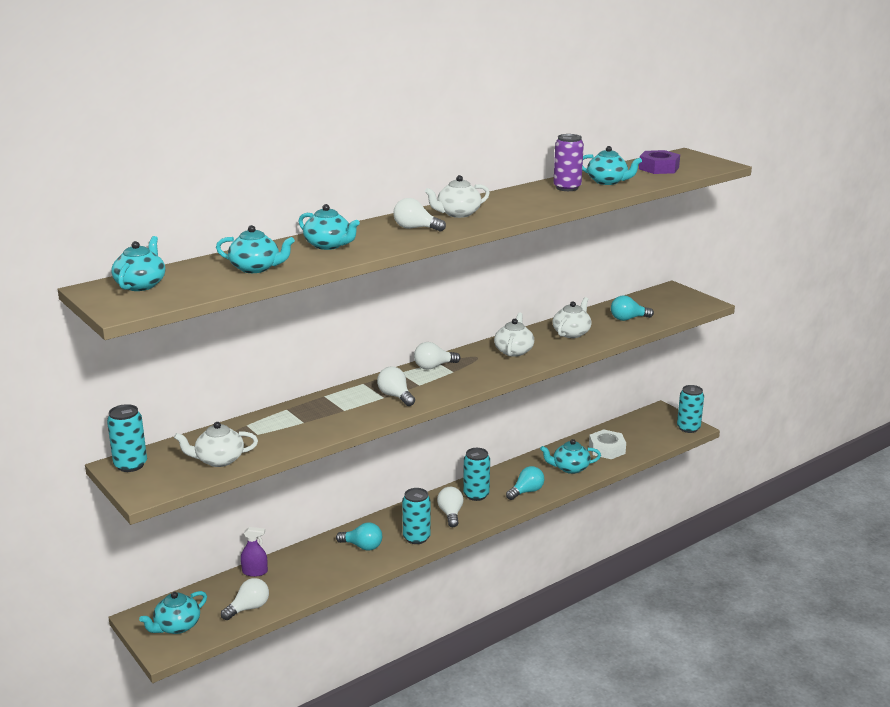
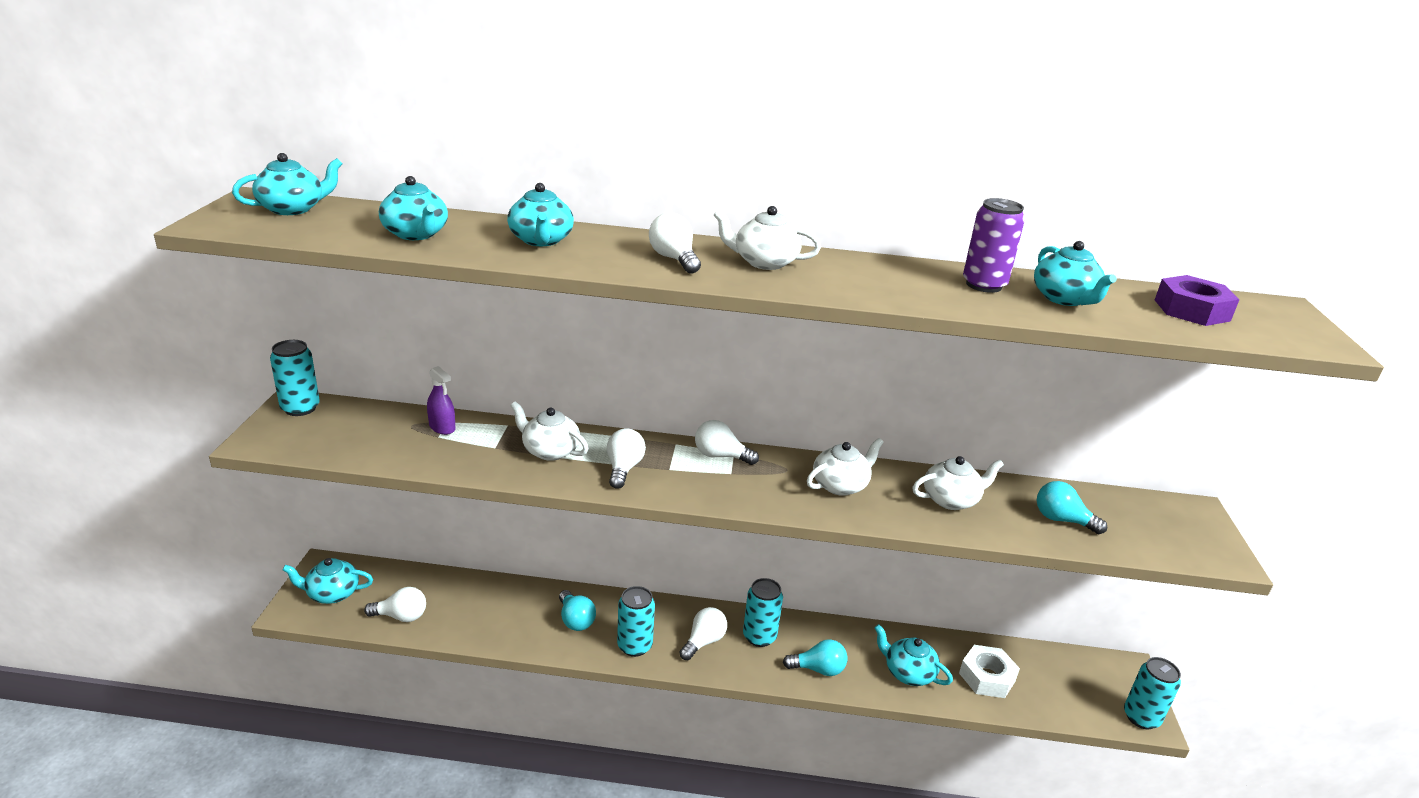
camera: 40 degrees right, 5 degrees up
white teapot [174,422,258,467] -> white teapot moved to [510,401,588,461]
purple spray bottle [241,527,268,577] -> purple spray bottle moved to [427,366,455,435]

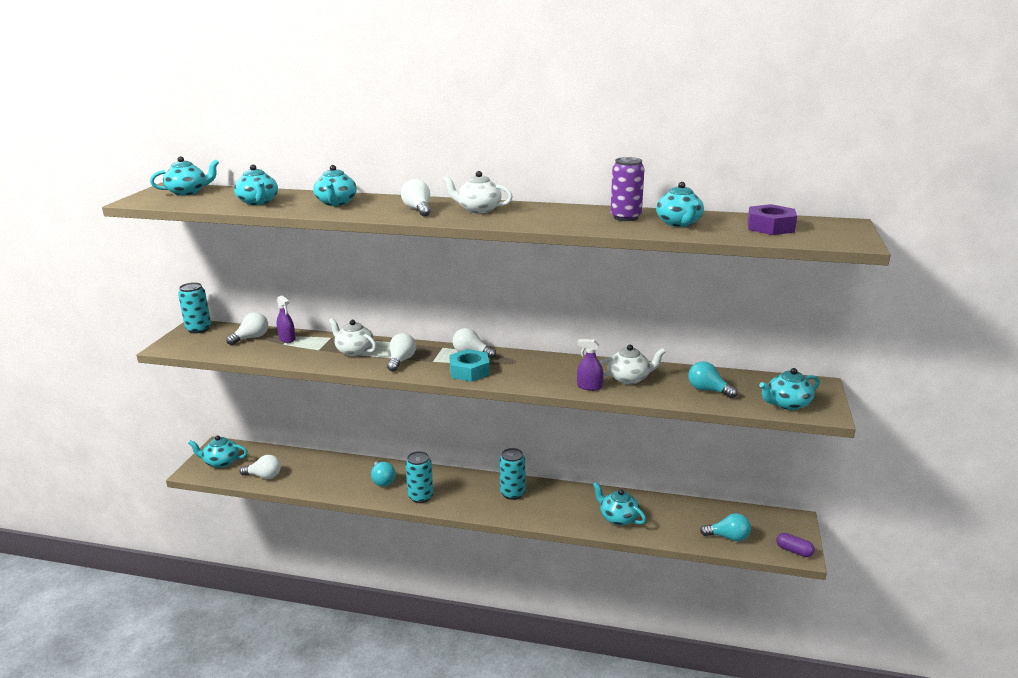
camera: 10 degrees right, 5 degrees down
white light bulb [679,607,727,660] -> white light bulb moved to [226,312,268,345]
turquoise light bulb [783,639,847,676] -> turquoise light bulb moved to [700,513,751,541]
white teapot [807,438,884,496] -> none
white nut [959,645,1020,698] -> none
turquoise can [1124,657,1181,729] -> purple capsule [776,533,815,557]
none -> turquoise nut [449,349,490,382]
none -> purple spray bottle [577,339,603,391]
none -> turquoise teapot [759,368,820,410]

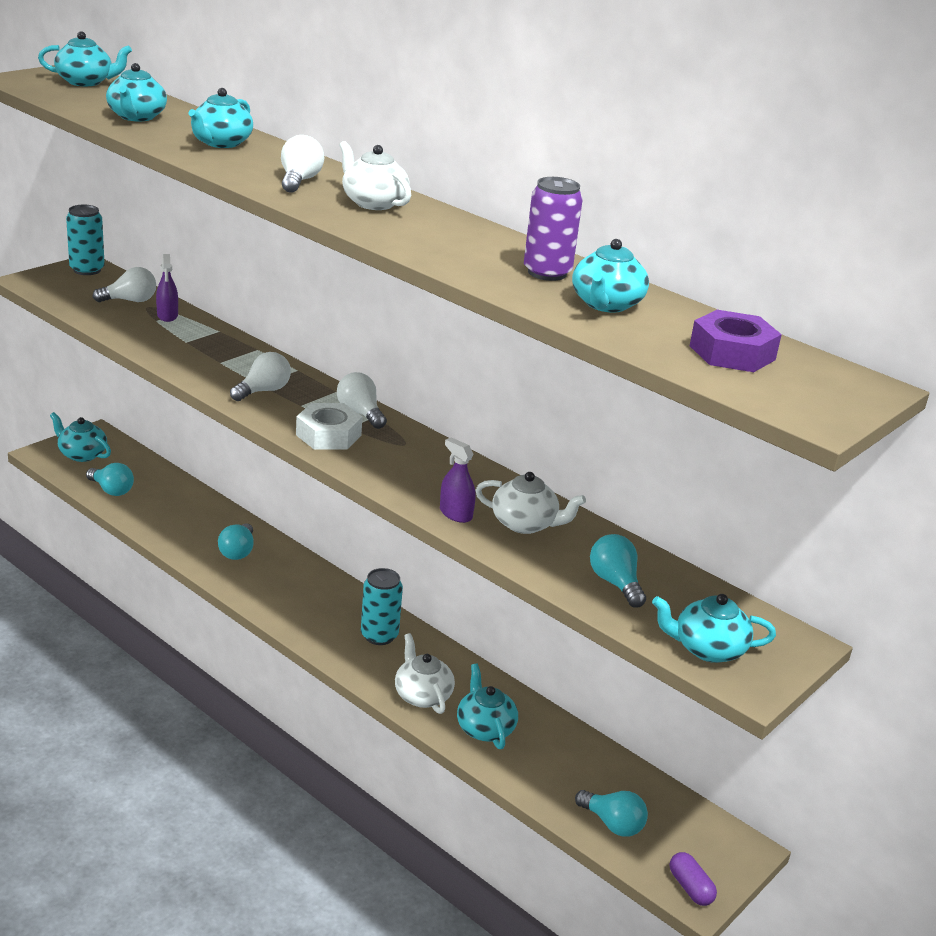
camera: 25 degrees right, 5 degrees up
white light bulb [240,455,281,479] -> turquoise light bulb [86,463,134,496]
white teapot [329,318,377,357] -> white teapot moved to [395,633,455,714]
turquoise can [405,451,433,503] -> none
turquoise nut [449,349,490,382] -> white nut [296,403,362,450]

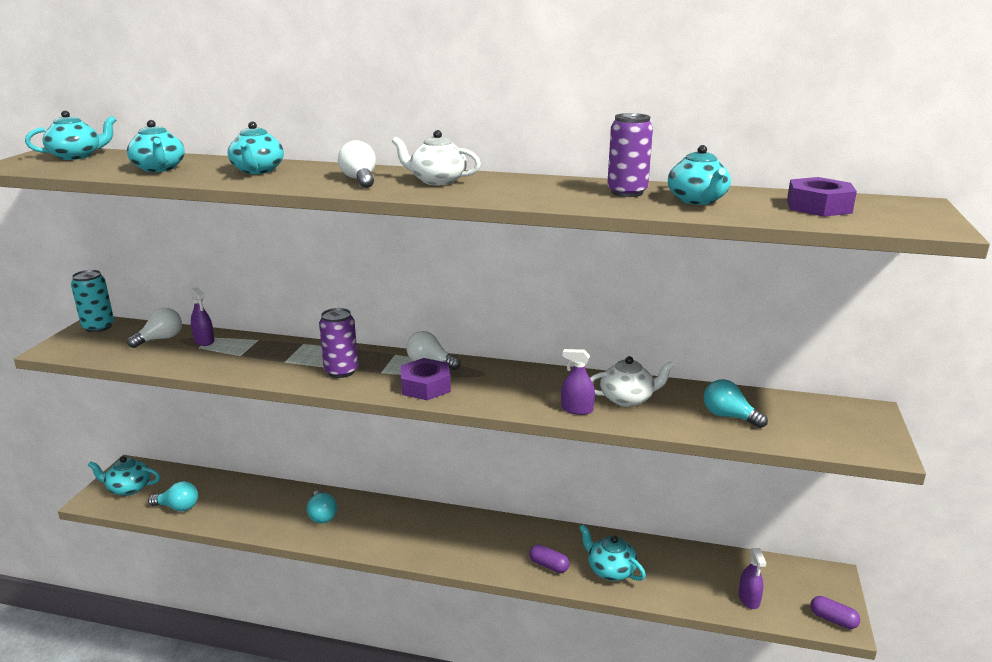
camera: 25 degrees left, 5 degrees down
white light bulb [230,352,291,401] -> purple can [319,308,358,378]
white nut [296,403,362,450] -> purple nut [401,358,451,400]
turquoise can [361,568,403,645] -> none
white teapot [395,633,455,714] -> purple capsule [529,544,570,573]
turquoise light bulb [575,790,648,837] -> purple spray bottle [738,548,766,609]
turquoise teapot [652,594,776,663] -> none

